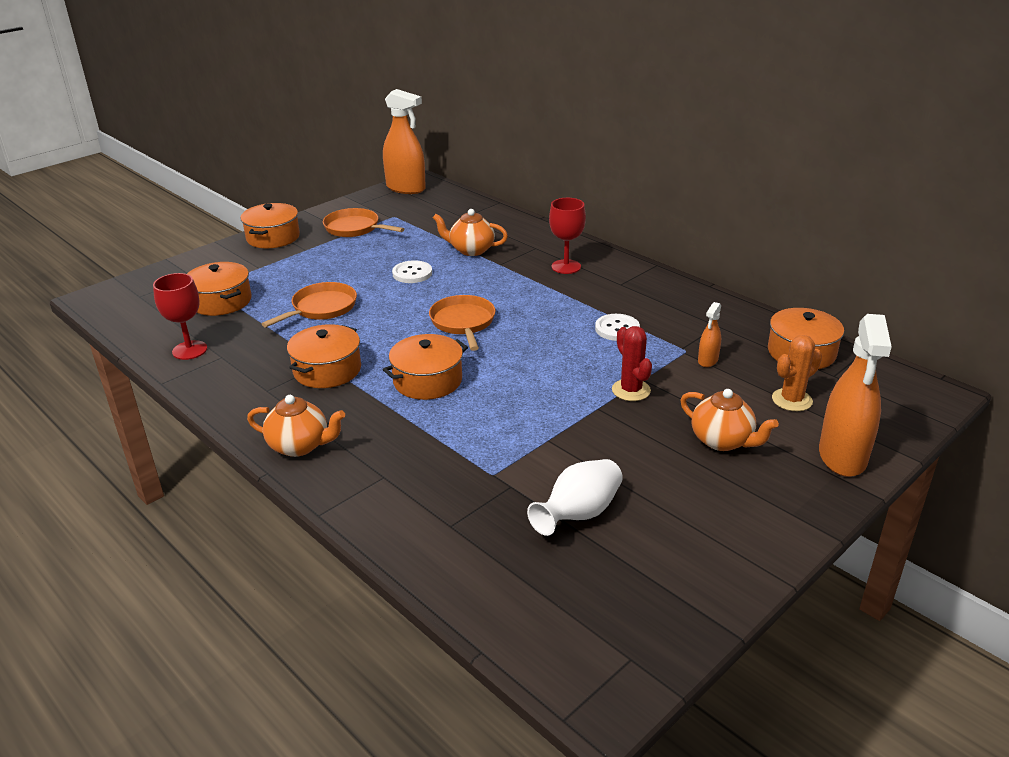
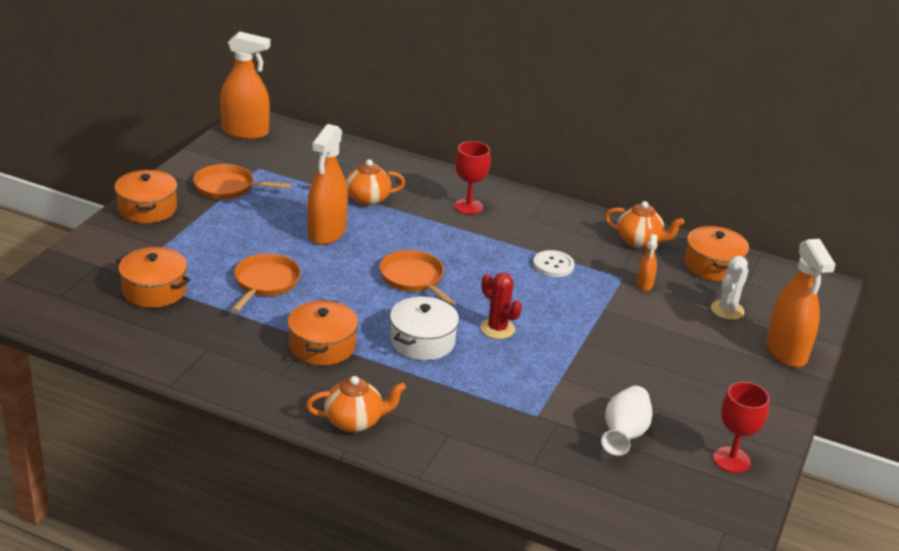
camera: 25 degrees left, 0 degrees up
red goblet [153,273,207,360] -> red goblet moved to [713,382,770,473]
orange pot [383,334,468,400] -> white pot [390,297,459,360]
white button [392,260,432,283] -> orange spray bottle [307,124,348,245]
red cactus [612,326,652,401] -> red cactus moved to [480,273,522,339]
orange teapot [680,389,779,451] -> orange teapot moved to [605,201,685,248]
orange cactus [772,335,822,411] -> white cactus [711,256,749,320]

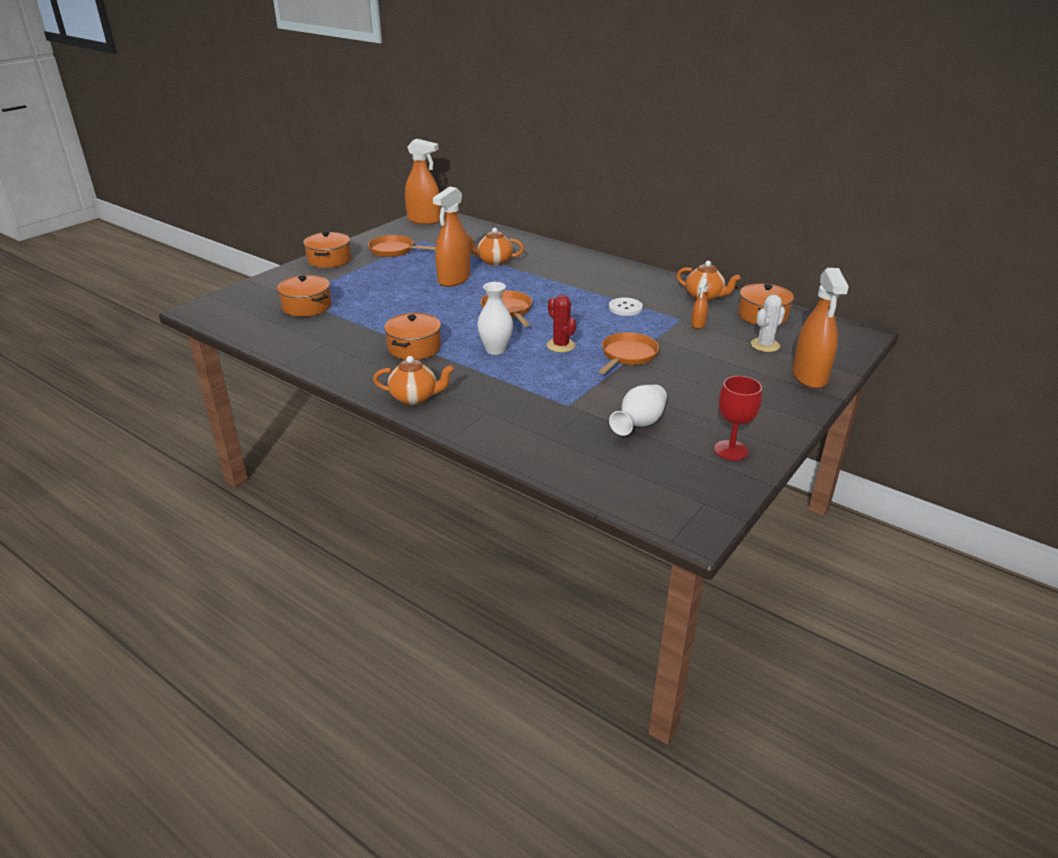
camera: 15 degrees right, 0 degrees up
orange pan [231,254,301,312] -> orange pan moved to [599,332,659,374]
white pot [390,297,459,360] -> white vase [477,282,513,355]
red goblet [454,141,491,215] -> none

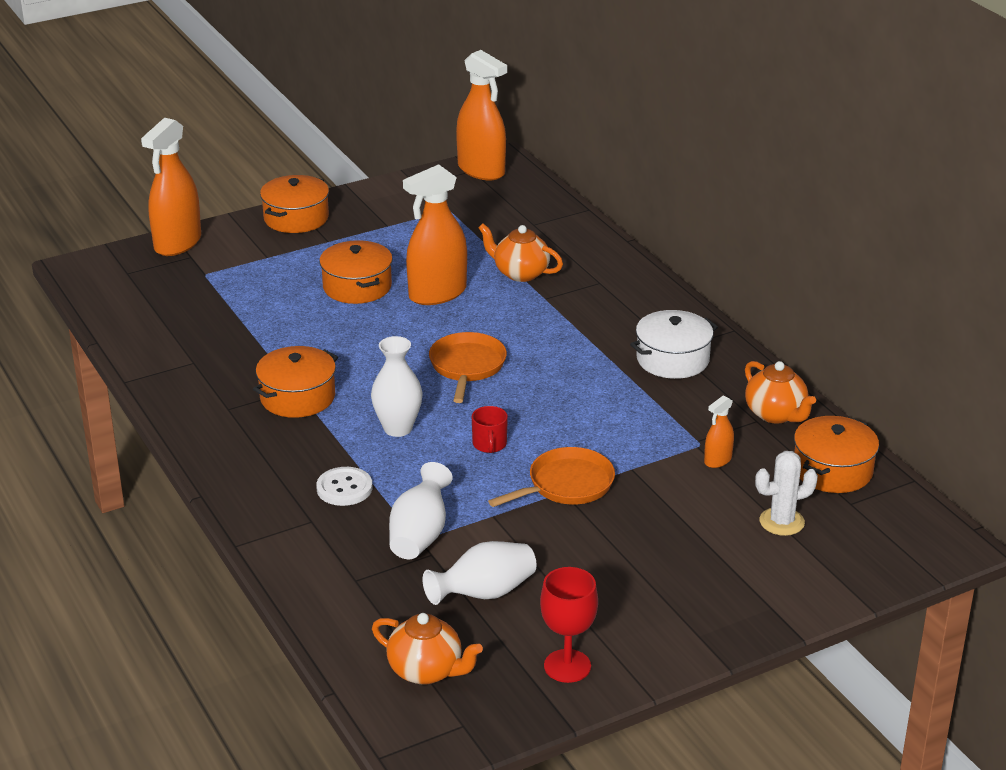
camera: 25 degrees right, 0 degrees up
orange pot [277,275,331,317] -> orange pot moved to [319,240,393,304]
orange pan [368,235,436,257] -> none
orange teapot [373,356,454,405] -> orange teapot moved to [372,613,483,685]
red cactus [547,295,576,352] -> red mug [472,406,508,453]
white button [609,298,643,316] -> white button moved to [316,467,372,506]
orange spray bottle [793,268,849,389] -> orange spray bottle moved to [141,118,201,256]
none -> white vase [389,462,453,559]
none -> white pot [630,310,718,379]

